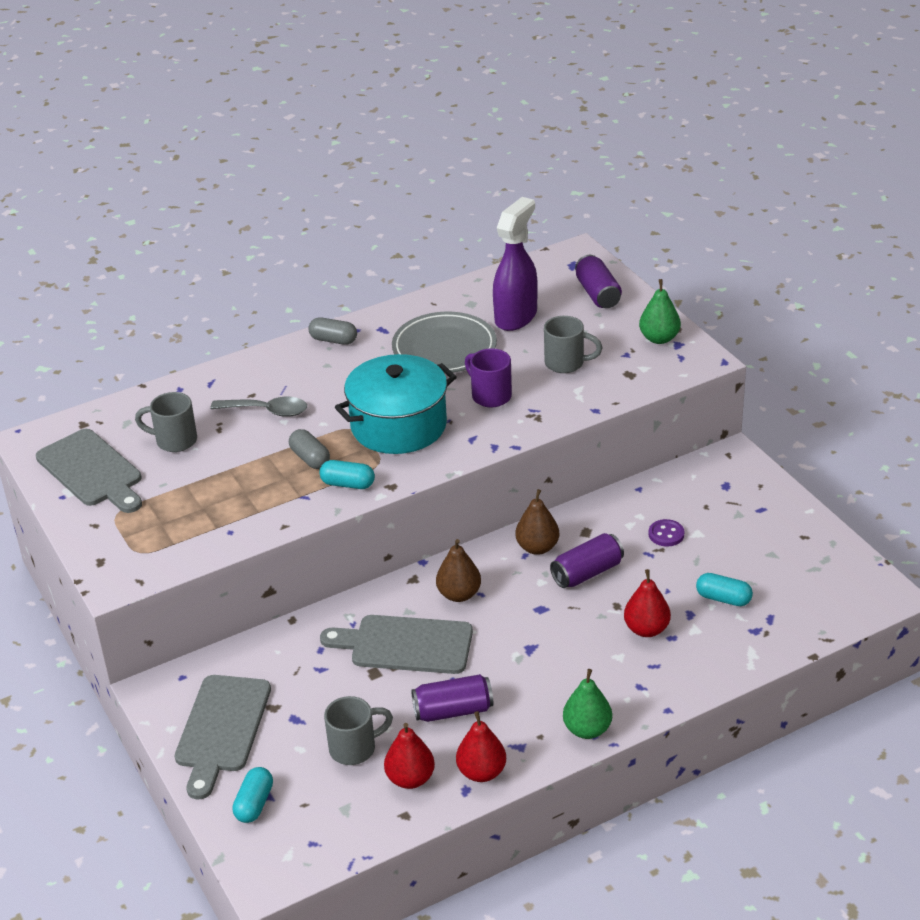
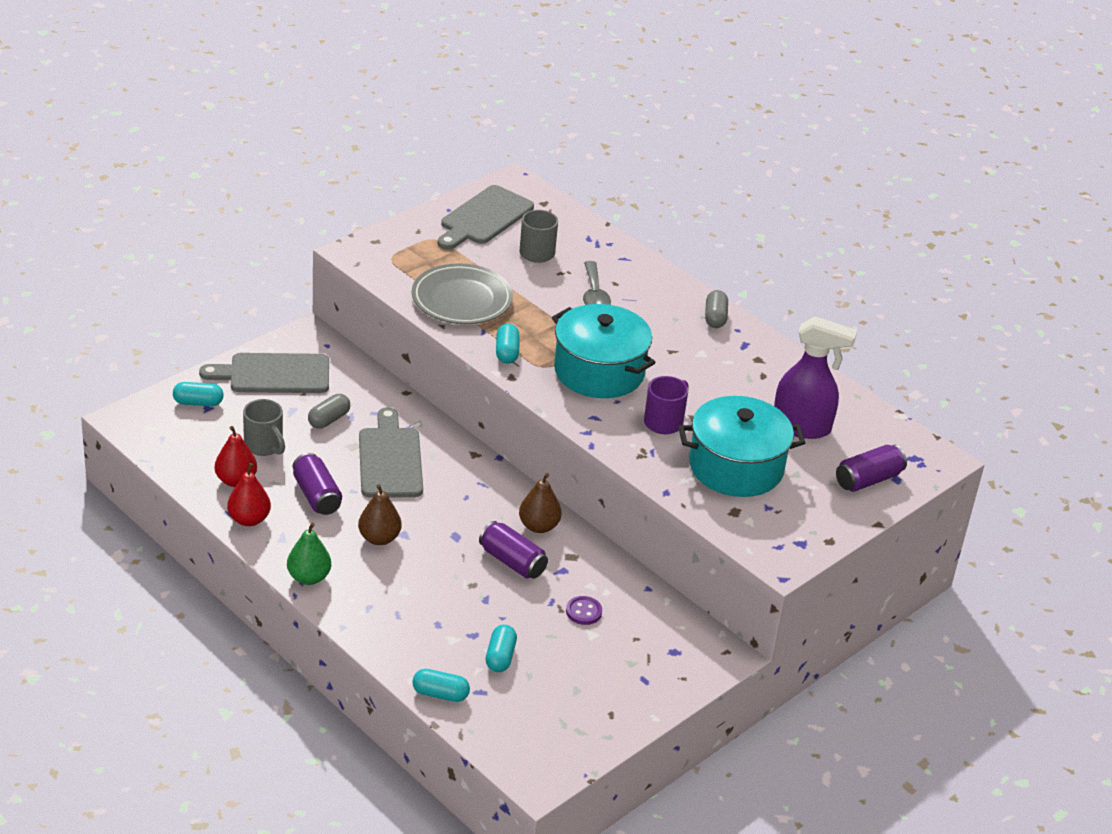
camera: 70 degrees right, 0 degrees up
grey capsule [289,429,330,469] -> grey capsule moved to [308,394,350,429]
grey plate [392,312,497,373] -> grey plate moved to [412,263,513,324]
brown pear [436,539,481,602] -> brown pear moved to [358,484,402,545]
grey mug [544,316,603,373] -> turquoise pot [678,396,805,497]
red pear [624,569,671,637] -> none
green pear [639,279,681,344] -> none
none -> turquoise capsule [412,669,470,702]

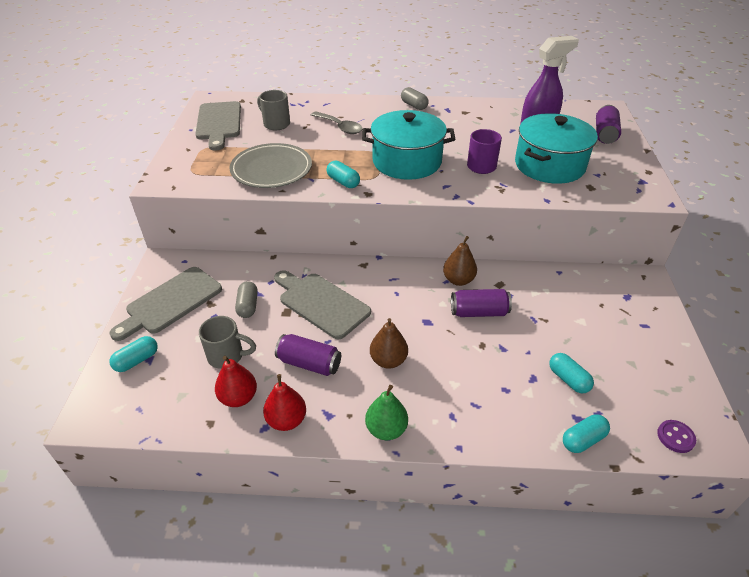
camera: 40 degrees left, 5 degrees up
purple button [566,596,602,625] -> purple button moved to [657,420,696,453]

